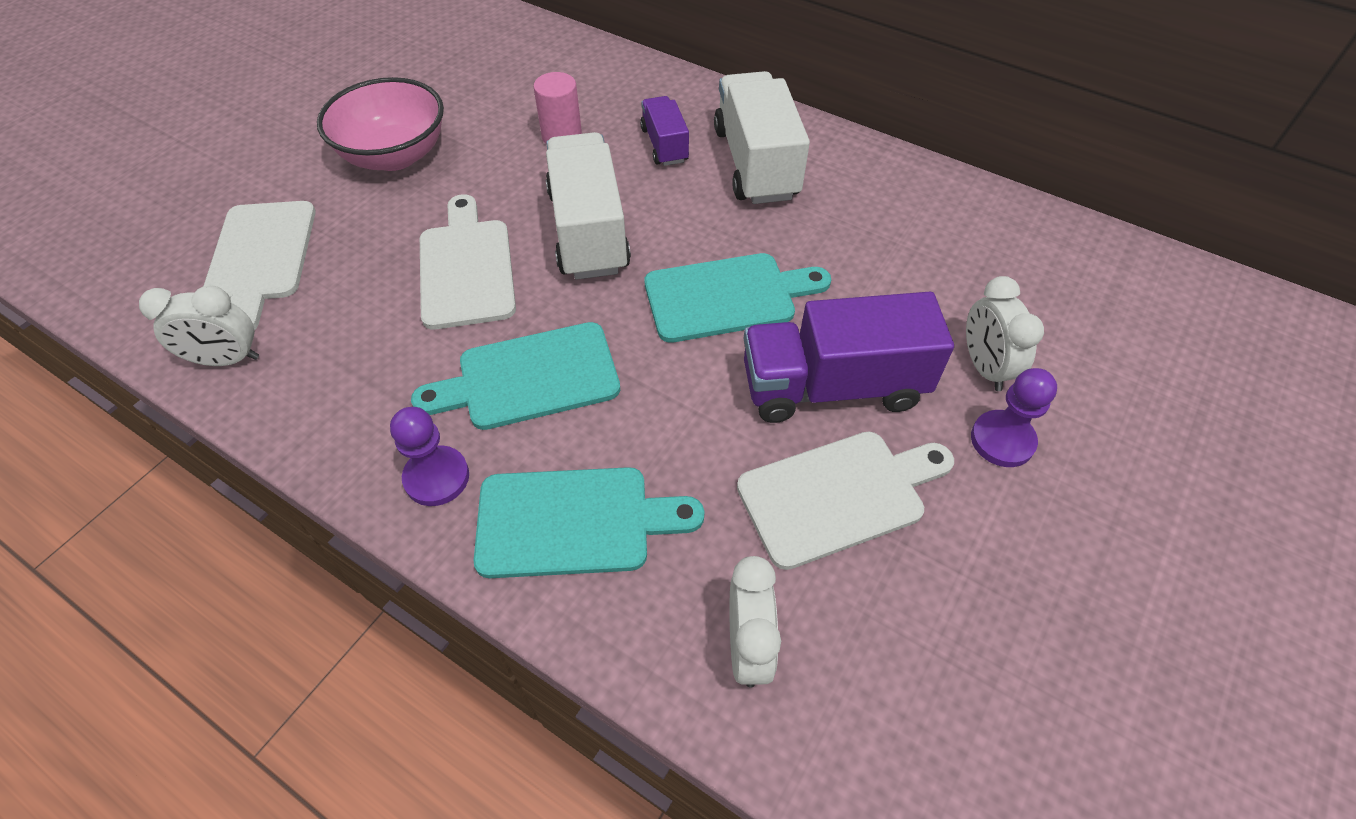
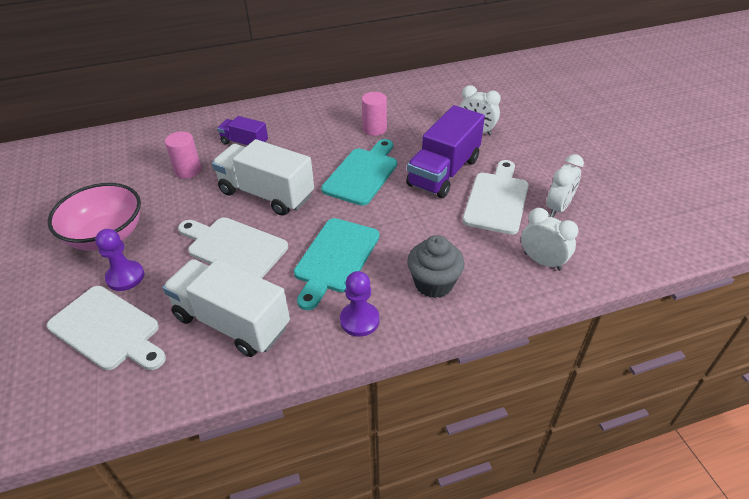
camera: 50 degrees left, 10 degrees down
white clock [139,285,259,366] -> white clock moved to [547,154,584,217]
turquoise cutting board [474,467,705,578] -> grey cupcake [407,235,465,298]
white truck [714,71,810,204] -> white truck moved to [162,259,290,357]
purple pawn [971,368,1057,467] -> purple pawn moved to [95,229,144,291]
none -> pink cylinder [362,92,387,136]

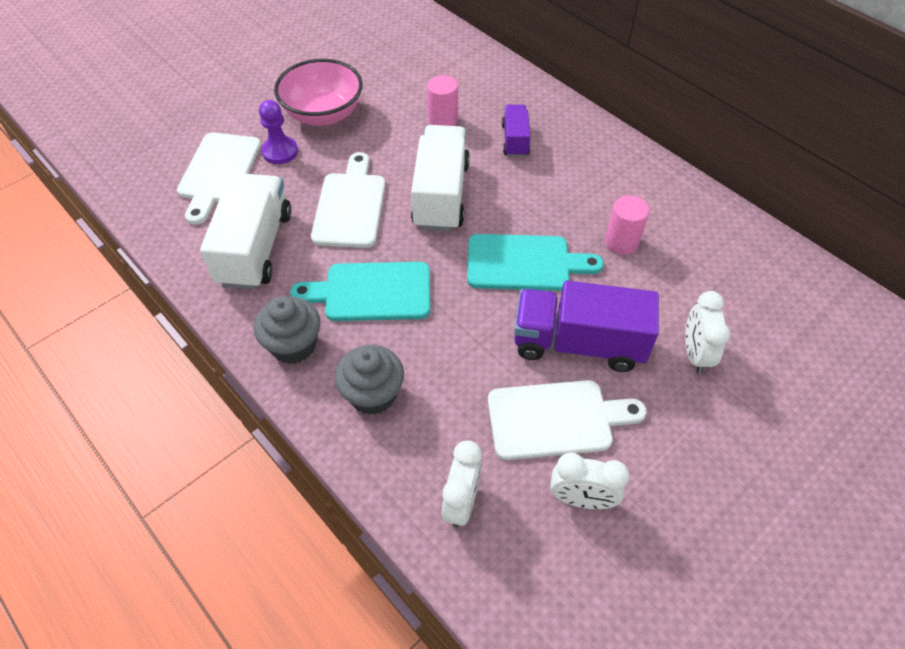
camera: 65 degrees right, 10 degrees up
purple pawn [340,271,379,337] -> grey cupcake [254,296,321,364]

